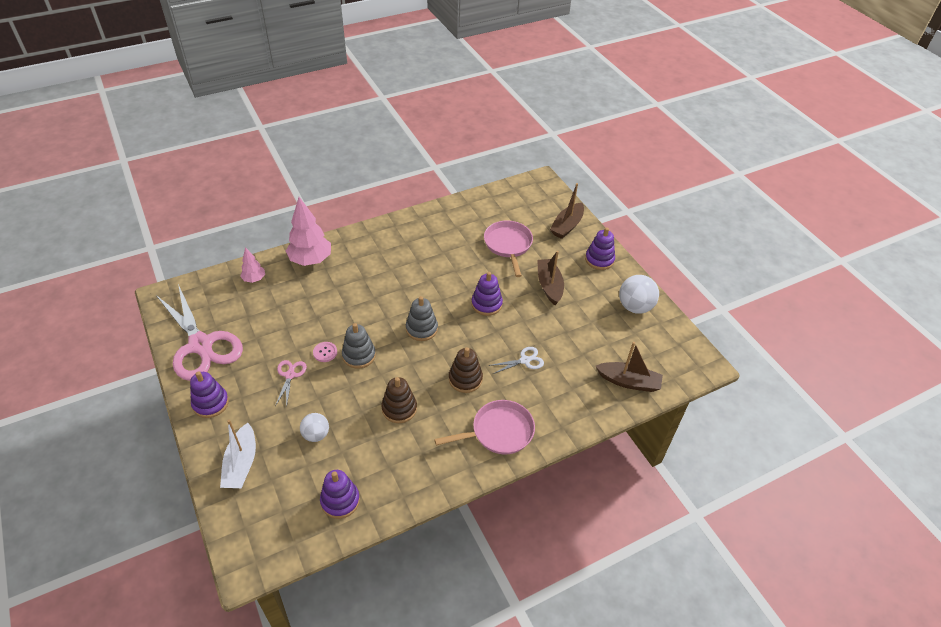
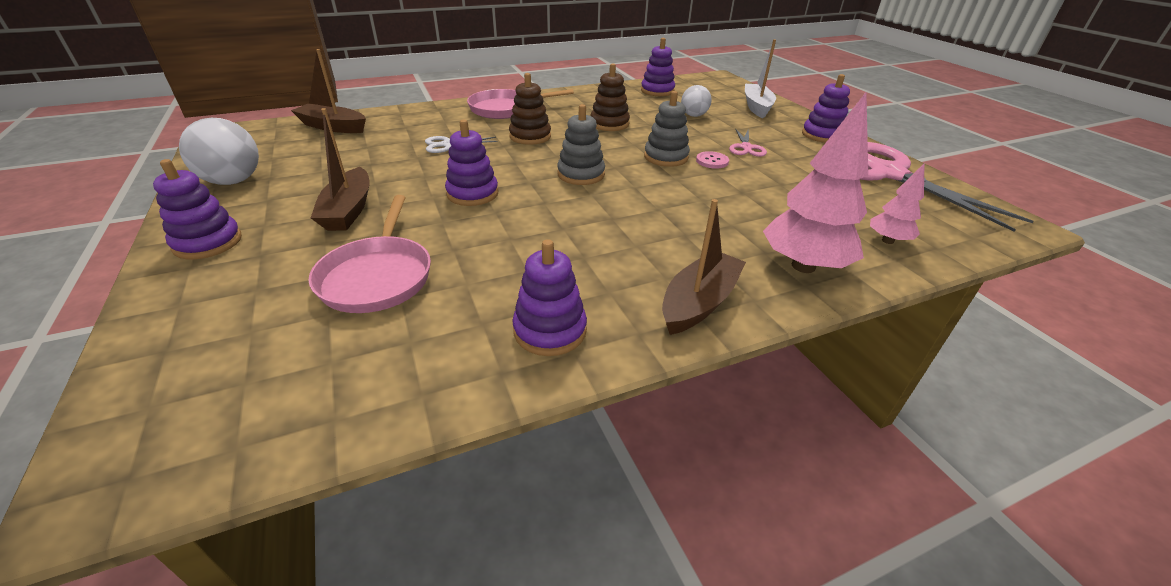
camera: 175 degrees left, 10 degrees down
brown boat [550,183,584,239] -> brown boat moved to [662,199,746,335]
none -> purple stacking toy [512,239,587,356]

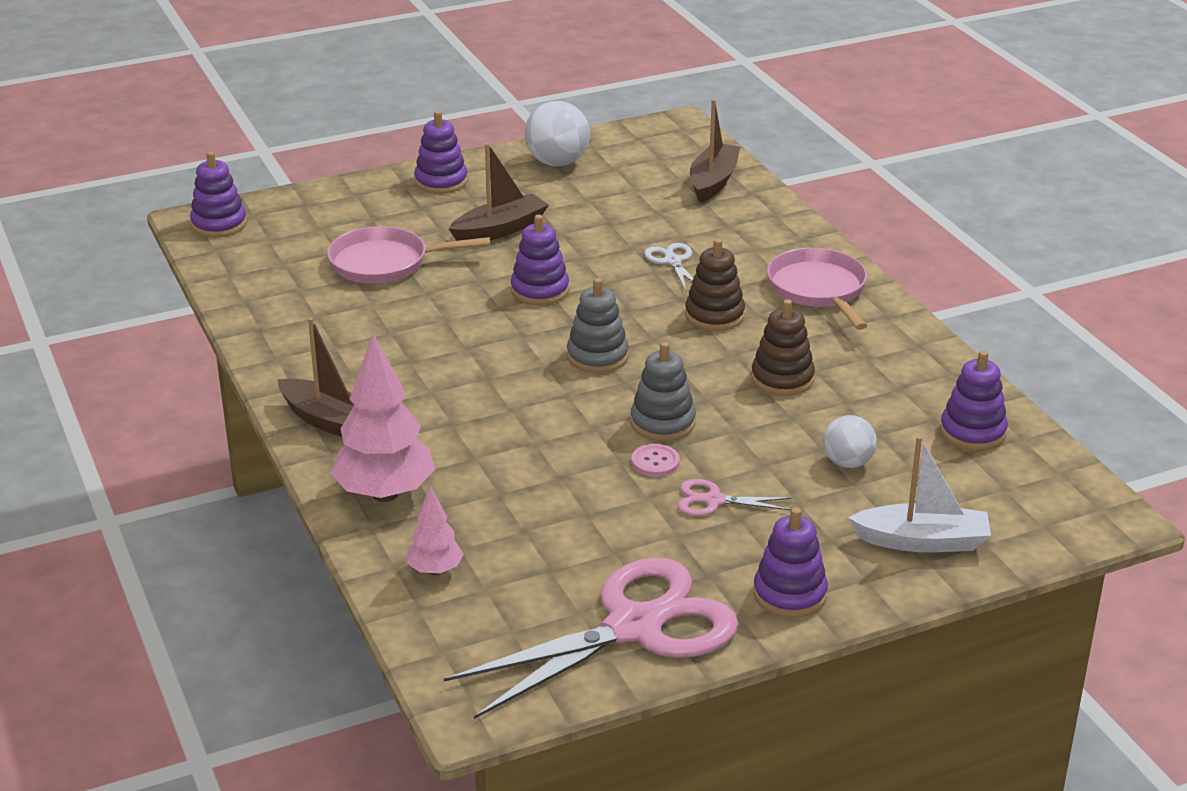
camera: 90 degrees right, 5 degrees down
brown boat [311,108,369,231] -> brown boat turned 150 degrees clockwise [449,143,549,241]
purple stacking toy [512,239,587,356] -> purple stacking toy moved to [190,151,247,237]

